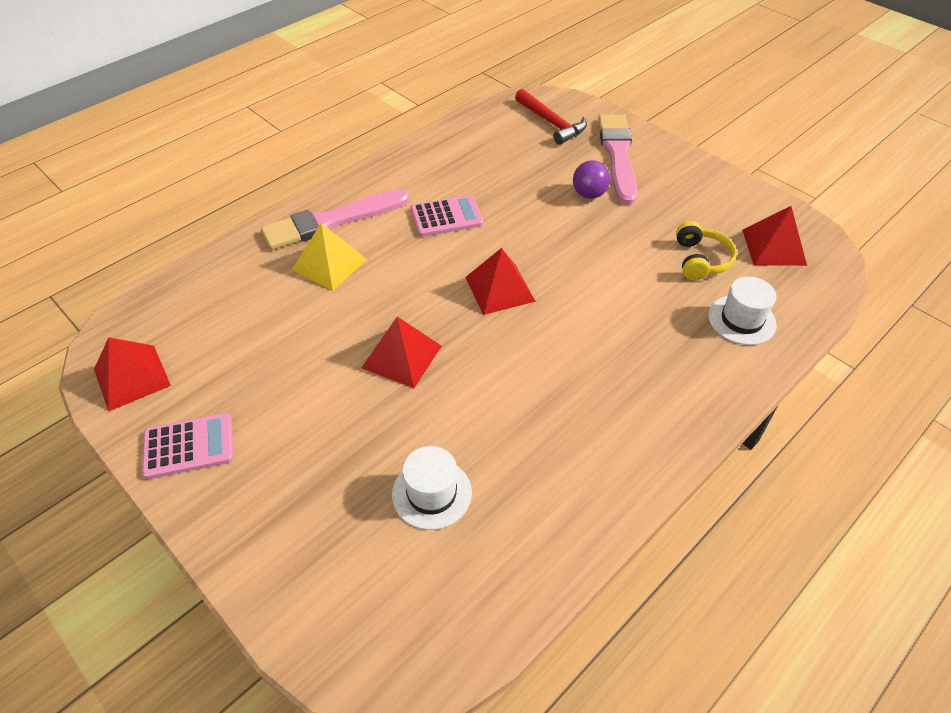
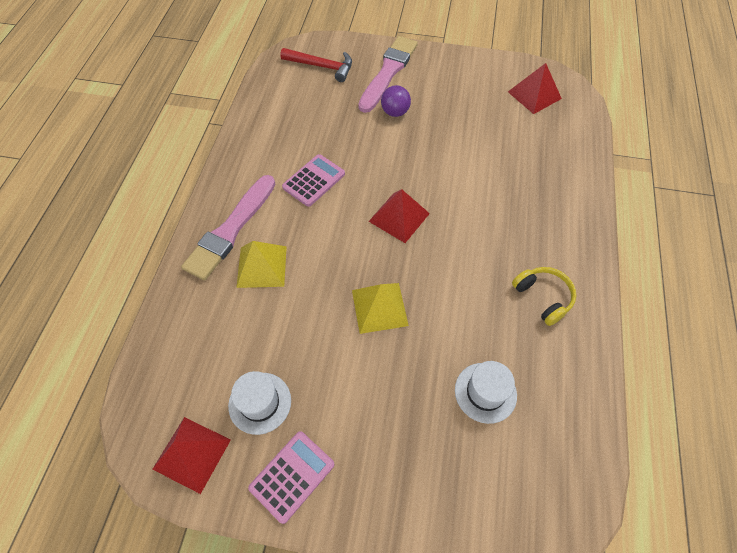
camera: 35 degrees left, 10 degrees up
red pyramid [362,317,442,388] -> yellow pyramid [352,283,409,334]
pink brush [598,114,637,205] -> pink brush turned 60 degrees clockwise [358,36,418,113]
yellow headphones [676,221,737,280] -> yellow headphones moved to [512,267,576,326]
white hat [708,277,777,345] -> white hat moved to [228,371,291,435]

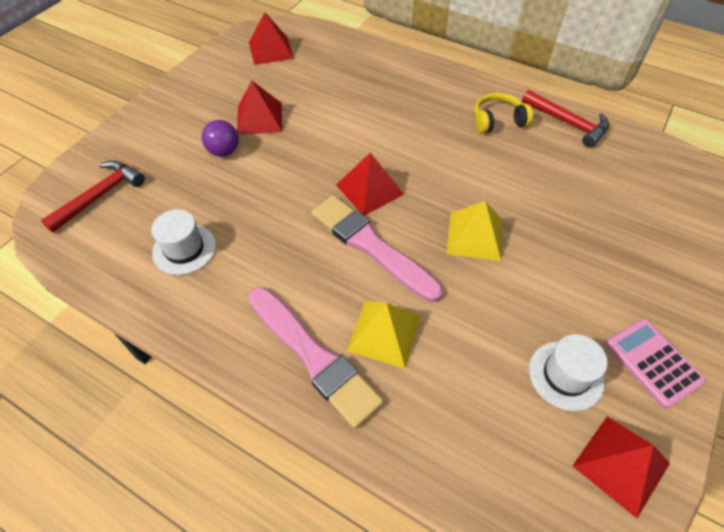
camera: 70 degrees left, 5 degrees down
pink calculator [282,154,345,207] -> none
pink brush [358,36,418,113] -> pink brush moved to [311,195,443,302]
white hat [455,361,517,424] -> white hat moved to [151,209,216,275]
none -> red pyramid [237,81,282,135]
none -> red hammer [522,90,609,148]

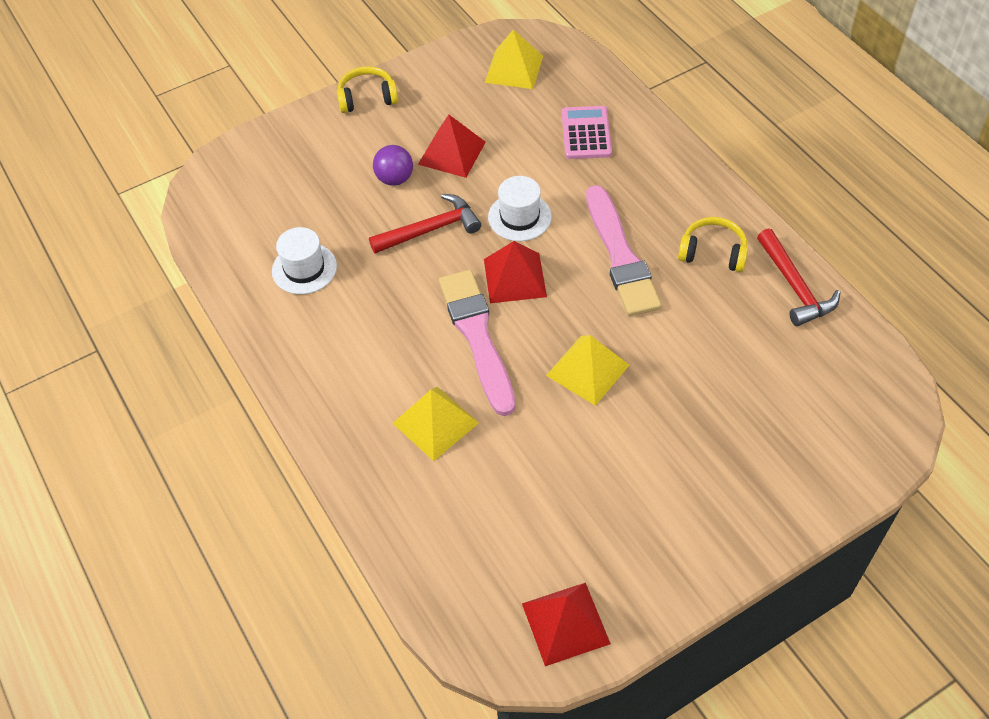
camera: 30 degrees right, 0 degrees up
red hammer [41,160,145,233] -> red hammer moved to [369,194,481,253]
red pyramid [249,12,294,65] -> yellow pyramid [485,29,543,89]
pink brush [249,287,384,429] -> pink brush moved to [586,185,662,316]
white hat [529,334,608,411] -> white hat moved to [488,176,552,241]
pink calculator [605,318,706,409] -> pink calculator moved to [562,106,612,159]
none -> yellow headphones [337,66,398,113]

